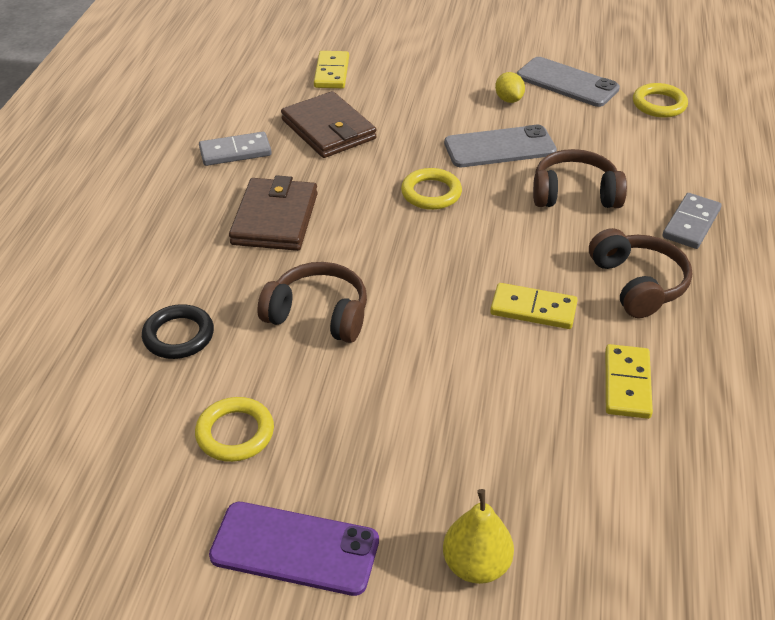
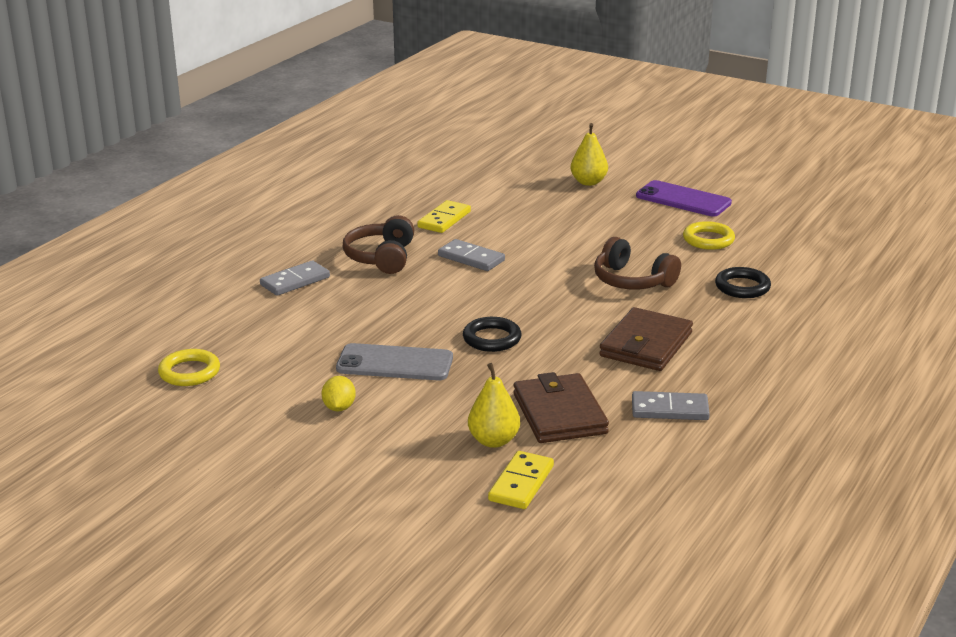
camera: 160 degrees left, 15 degrees down
yellow ring [401,168,462,210] -> black ring [463,317,521,352]
yellow domino [490,283,578,329] -> grey domino [438,239,505,271]
grey phone [517,57,620,107] -> none
brown headphones [533,149,627,208] -> none
none -> yellow pear [468,363,520,448]

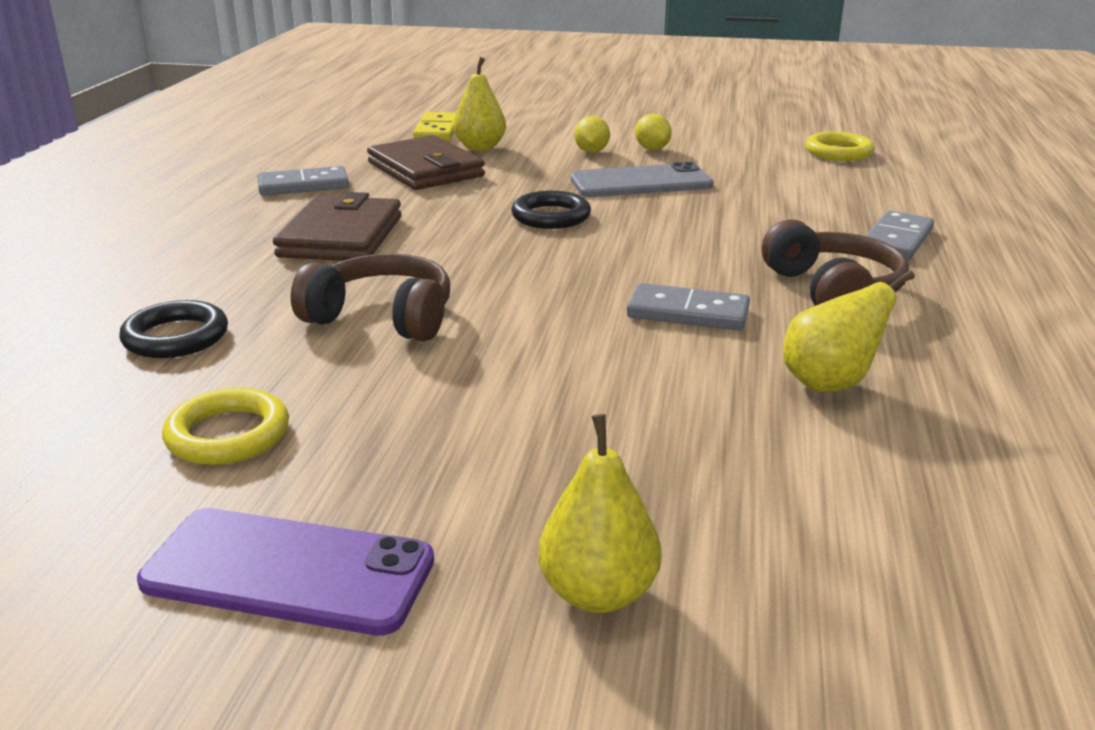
camera: 160 degrees right, 0 degrees up
yellow domino [417,200,471,233] -> yellow pear [783,270,915,392]
none -> yellow lemon [574,116,610,153]

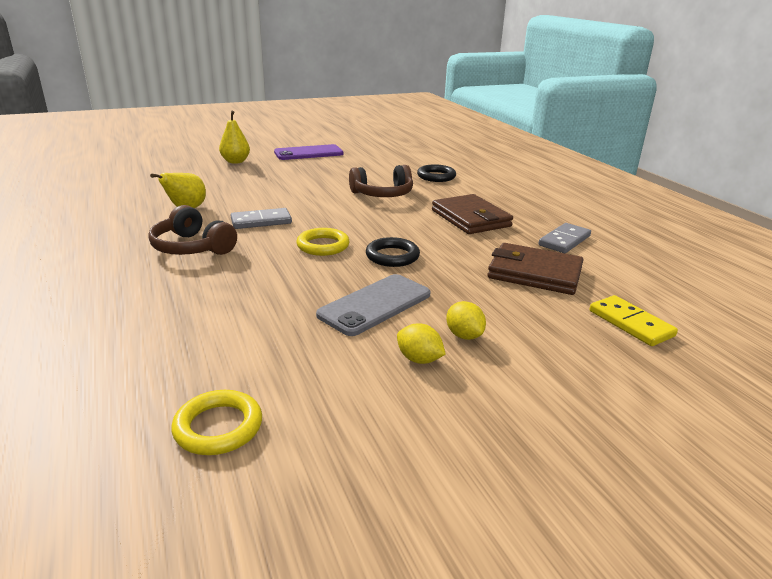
camera: 145 degrees right, 0 degrees up
yellow ring [162,388,289,465] -> yellow ring moved to [297,228,350,256]
yellow pear [453,57,506,151] -> none
grey domino [866,211,934,260] -> none

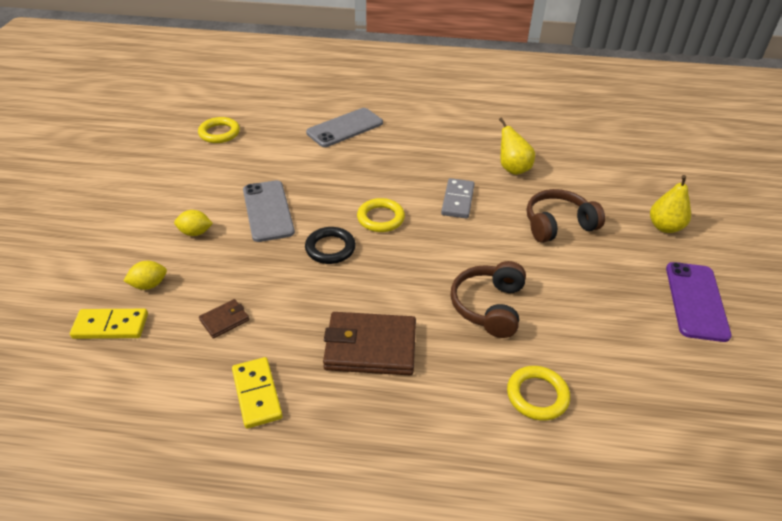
camera: 120 degrees right, 15 degrees up
brown headphones [148,205,237,255] -> brown headphones moved to [527,189,605,243]
yellow lemon [397,324,446,364] -> yellow lemon moved to [123,261,167,290]
black ring [417,164,456,182] -> yellow ring [507,366,570,421]
brown wallet [487,243,583,295] -> brown wallet [199,299,249,339], size x0.48
grey domino [539,223,591,253] -> yellow domino [232,357,283,429]
none -> grey phone [306,108,383,147]

